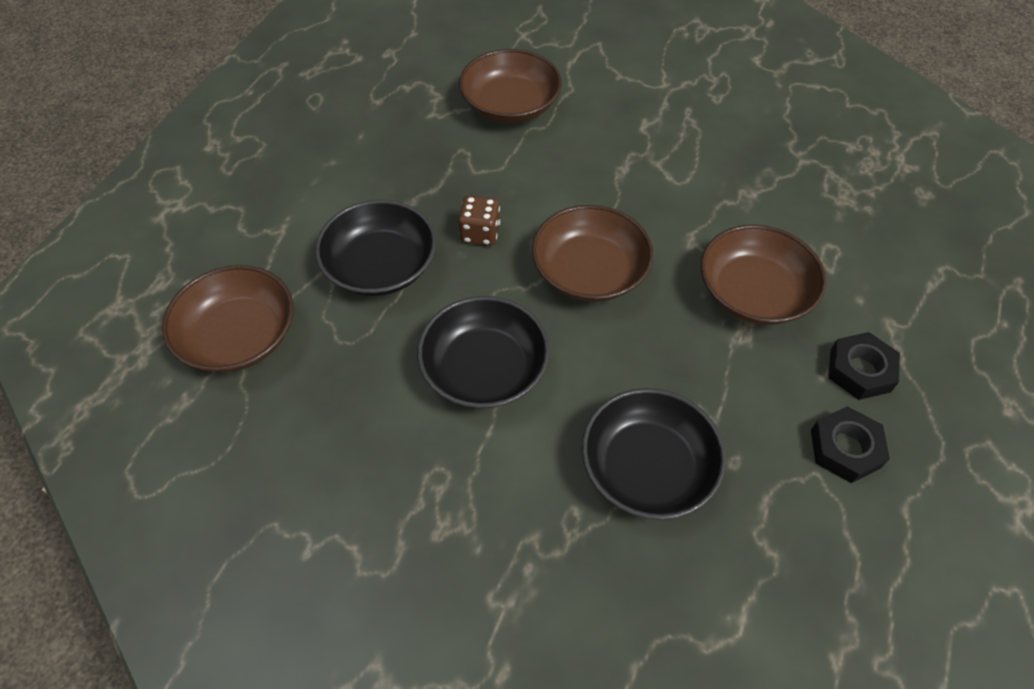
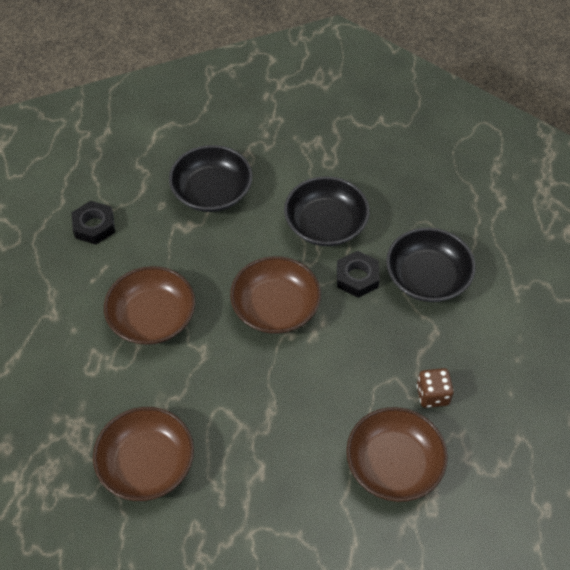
camera: 165 degrees right, 0 degrees up
brown bowl [162,265,294,372] -> brown bowl moved to [93,407,194,501]
brown dice [458,195,500,246] -> brown dice moved to [417,368,454,408]
black nut [828,332,900,400] -> black nut moved to [337,251,380,298]

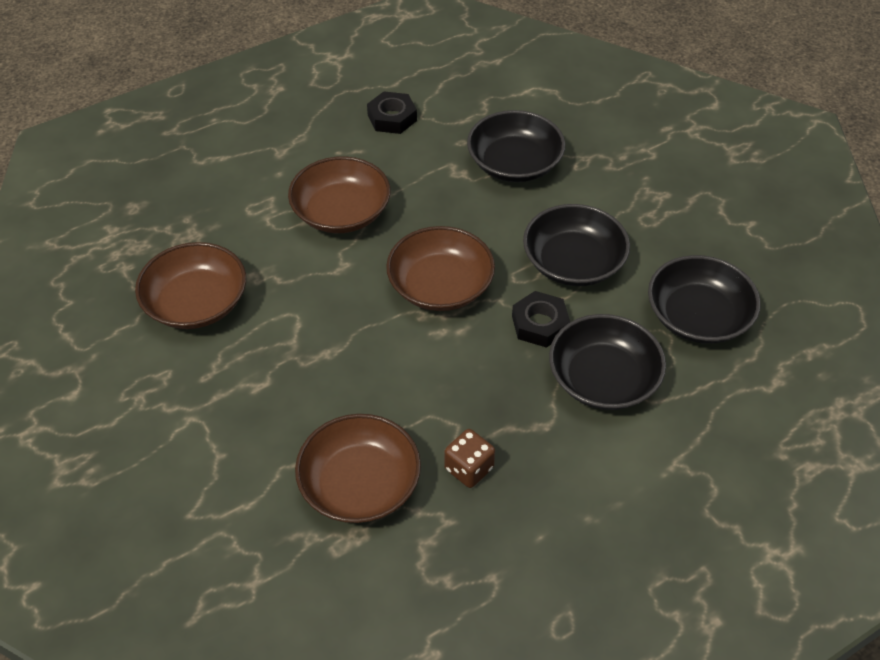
camera: 50 degrees right, 5 degrees down
none -> black bowl [648,255,761,344]

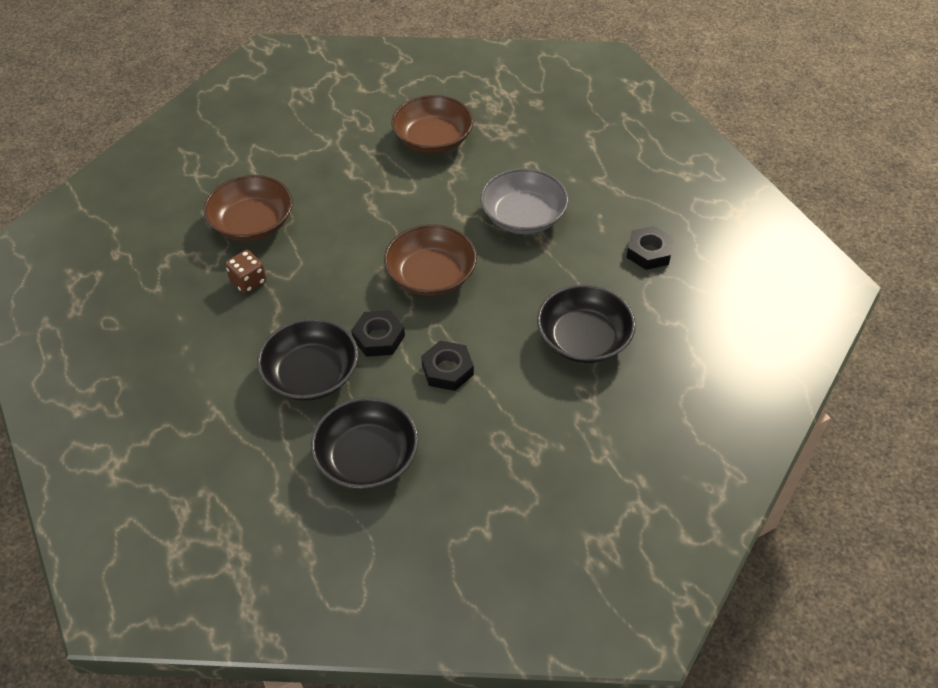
camera: 95 degrees right, 0 degrees up
brown bowl [288,156,390,233] -> grey bowl [480,168,569,234]
black bowl [523,204,630,286] -> black nut [421,341,474,391]

